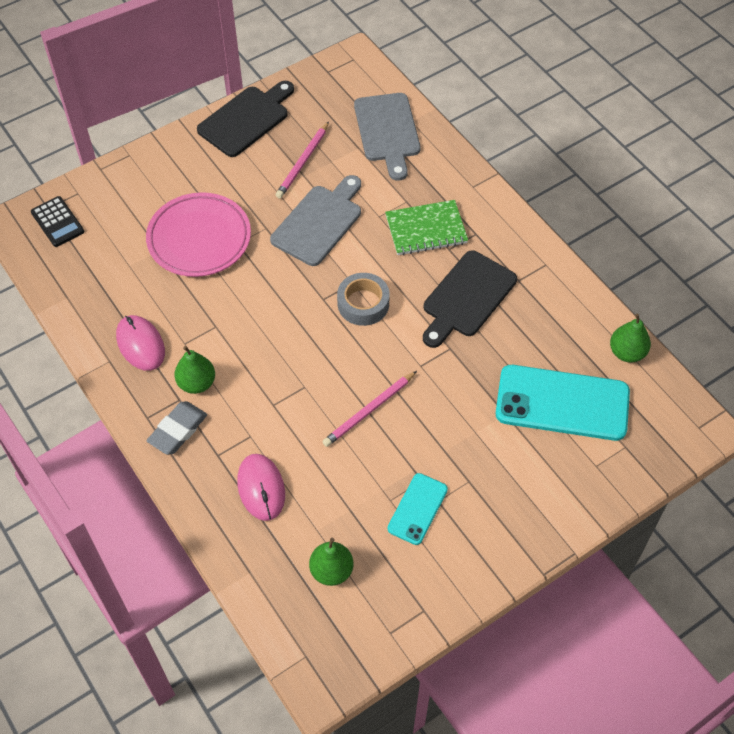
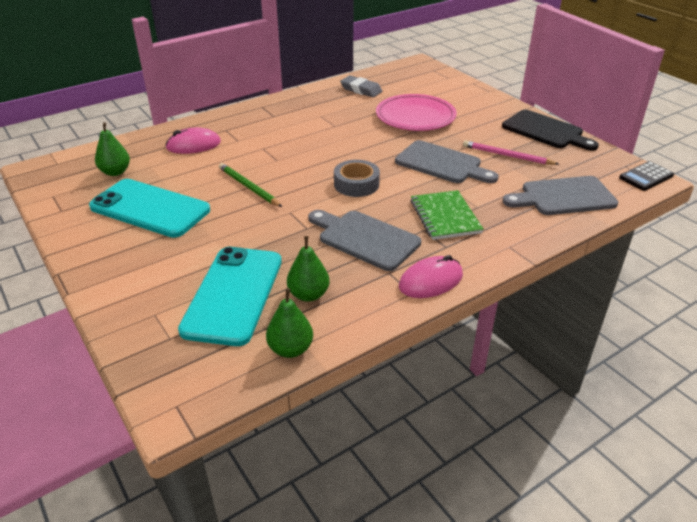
camera: 90 degrees right, 20 degrees down
black calculator [31,196,84,247] -> black calculator moved to [619,161,674,191]
pink mouse [116,315,165,371] -> pink mouse moved to [399,255,463,298]
grey eraser [146,401,207,455] -> grey eraser moved to [340,76,382,97]
green pear [174,346,215,394] -> green pear moved to [287,236,330,302]
pink pencil [322,371,417,447] -> green pencil [219,163,282,207]
turquoise phone [387,473,448,545] -> turquoise phone [89,179,210,238], size x1.89
black cutting board [423,250,517,348] -> grey cutting board [308,210,421,271]

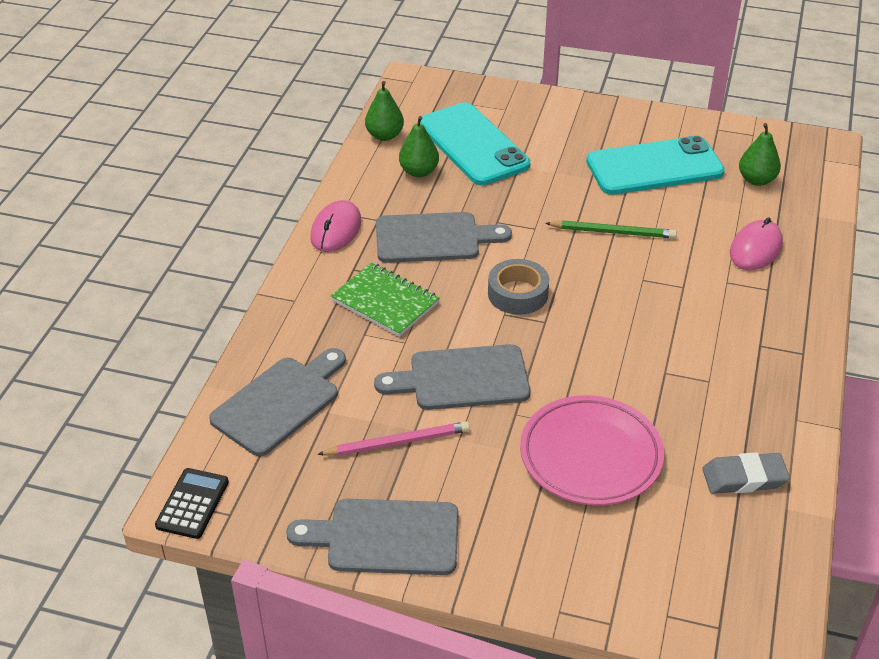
camera: 140 degrees right, 5 degrees up
black cutting board [502,110,599,151] -> grey cutting board [286,499,459,575]

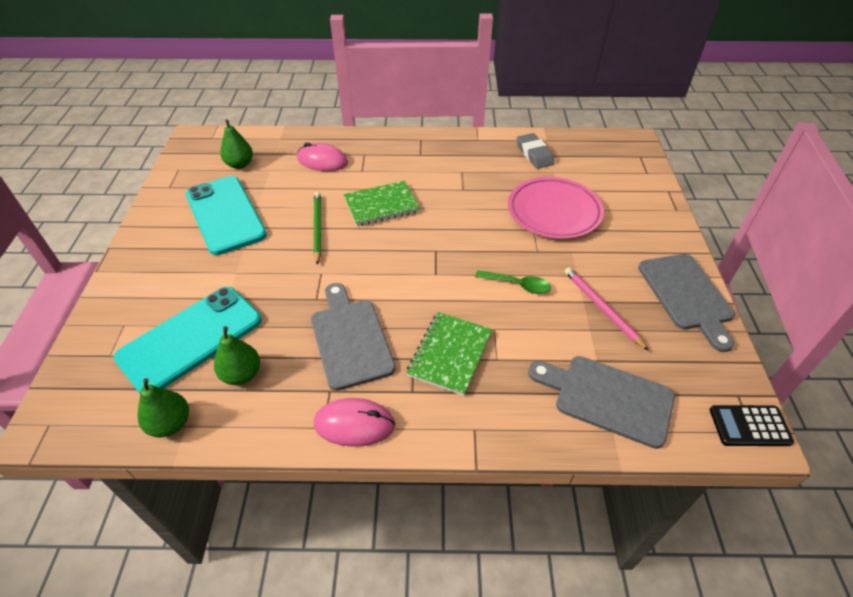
camera: 105 degrees left, 5 degrees up
grey cutting board [374,344,530,410] -> green spoon [475,270,551,294]
grey tape [488,259,549,315] -> none
none -> green notebook [344,181,420,226]

